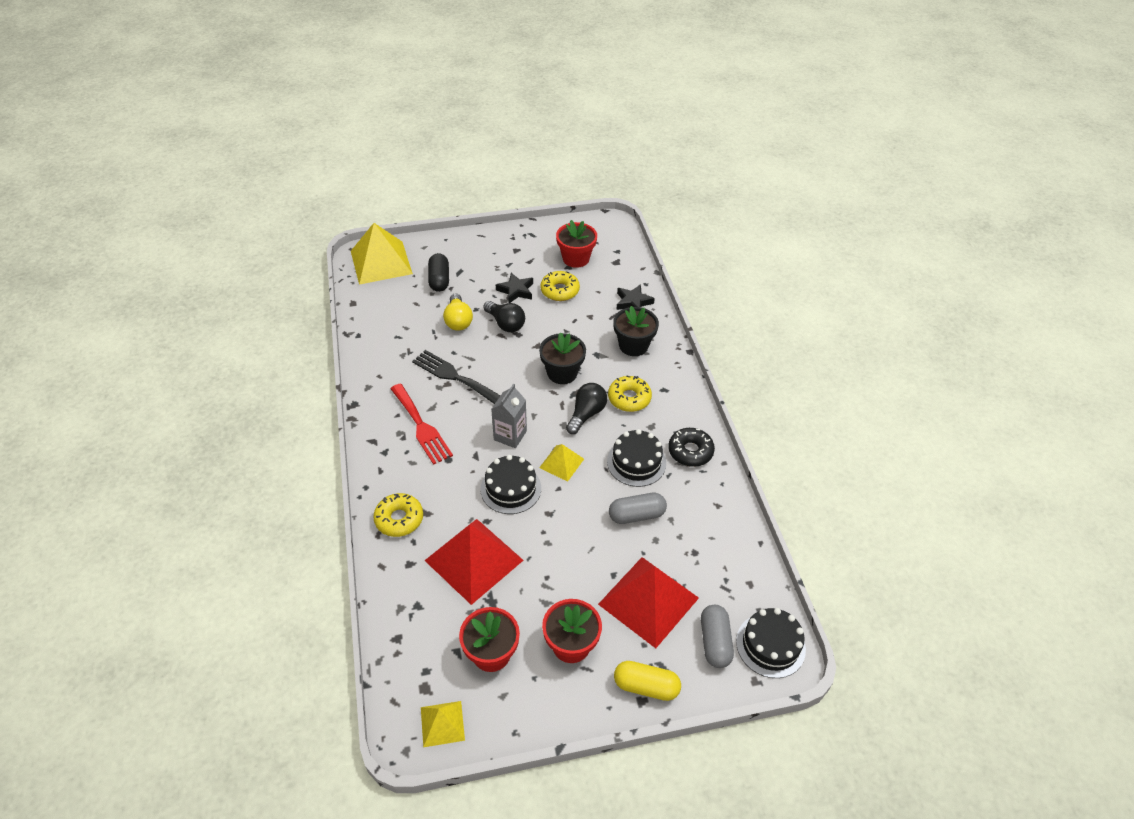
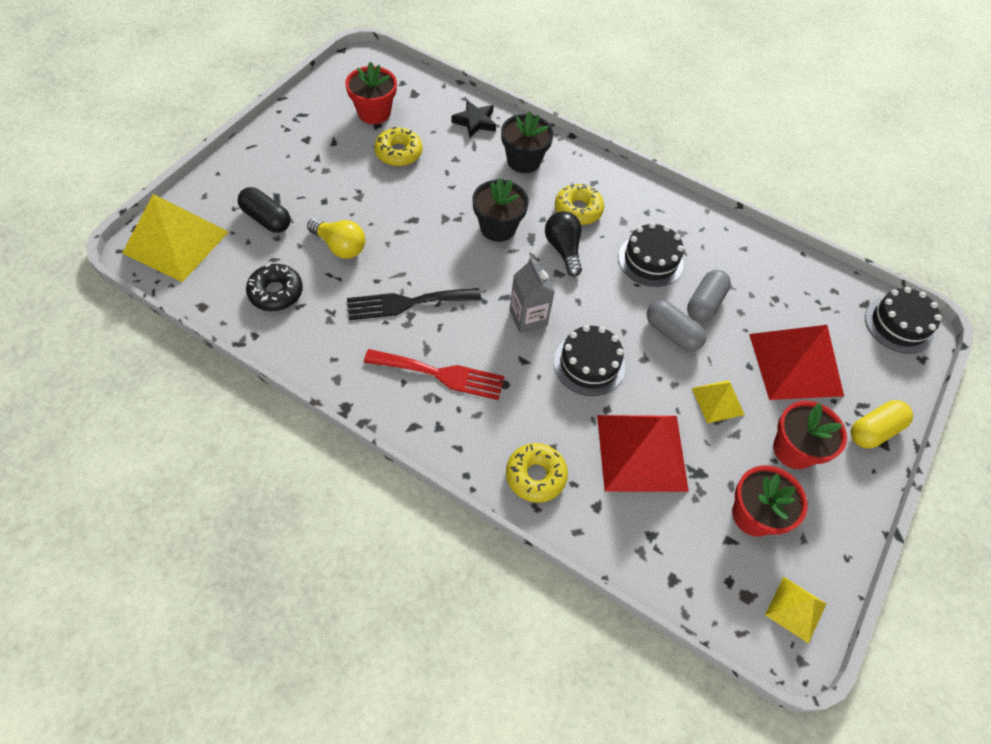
camera: 50 degrees left, 10 degrees up
black light bulb [483,301,525,332] -> none
black star [496,273,533,303] -> none
yellow pyramid [539,444,584,482] -> yellow pyramid moved to [692,380,745,423]
black donut [668,428,715,467] -> black donut moved to [246,264,303,311]
grey capsule [701,605,734,668] -> grey capsule moved to [647,300,706,352]

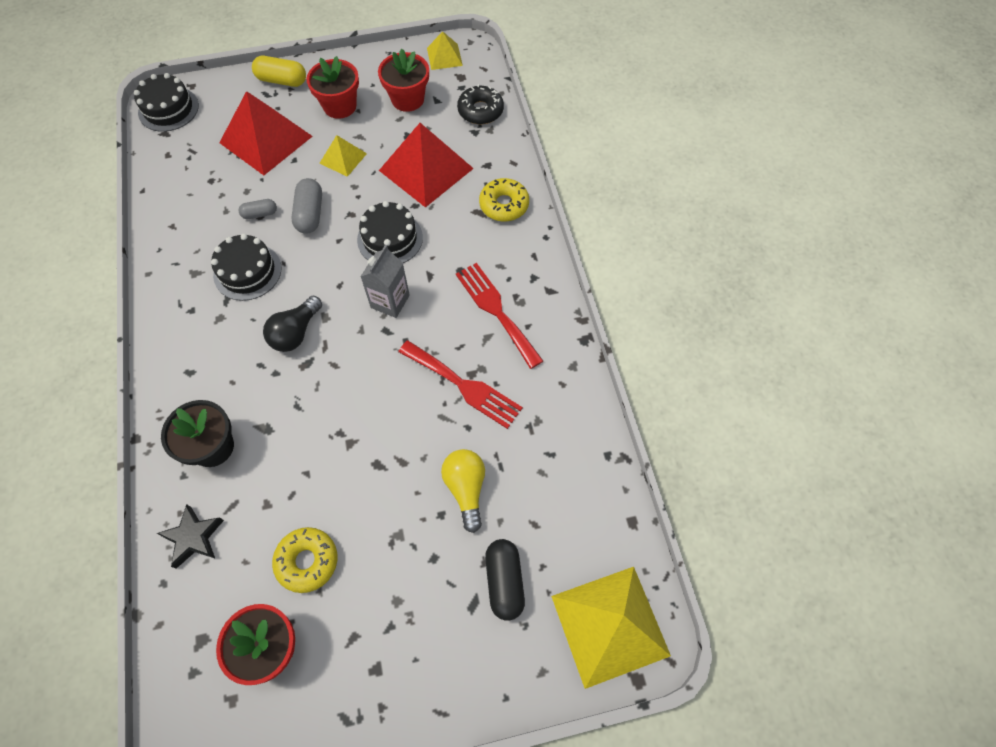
camera: 130 degrees left, 5 degrees up
black donut [246,264,303,311] -> black donut moved to [457,84,504,124]
black fork [347,288,481,320] -> red fork [398,340,523,429]
black flower pot [472,178,529,242] -> none
yellow donut [555,183,604,225] -> none
grey capsule [687,270,731,322] -> grey capsule [238,199,277,219], size x0.61

